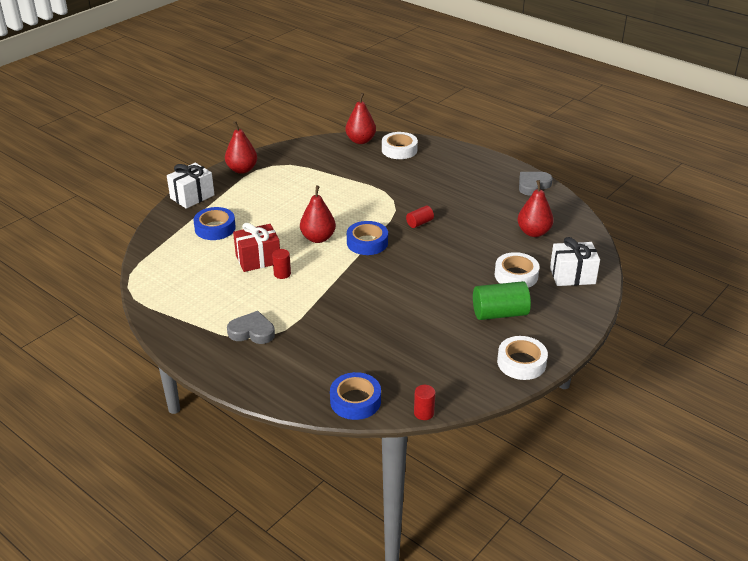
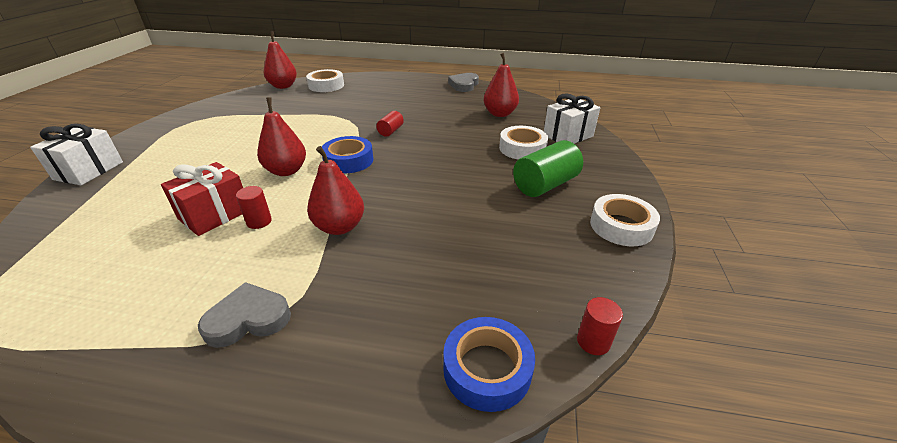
camera: 30 degrees left, 0 degrees up
blue tape [193,207,236,240] -> none
red pear [225,121,257,174] -> red pear moved to [307,146,364,235]

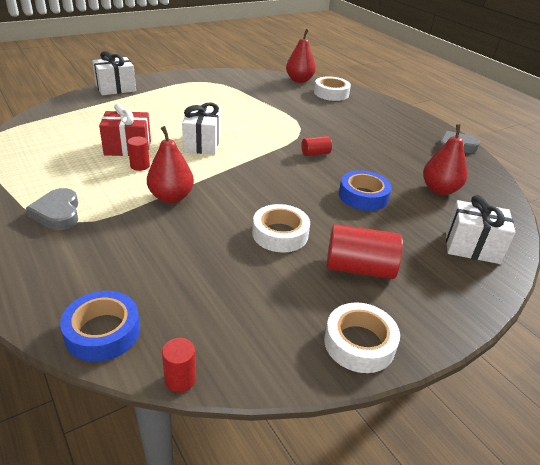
camera: 45 degrees right, 0 degrees up
grey heart [198,282,291,348] -> grey heart turned 135 degrees counterclockwise [26,188,78,230]
red pear [257,97,306,176] -> white gift [182,102,220,155]
blue tape [322,136,373,174] -> blue tape moved to [339,170,392,211]
white tape [499,126,548,160] -> white tape moved to [252,204,310,252]
green cylinder [513,140,583,197] -> red cylinder [326,224,403,279]

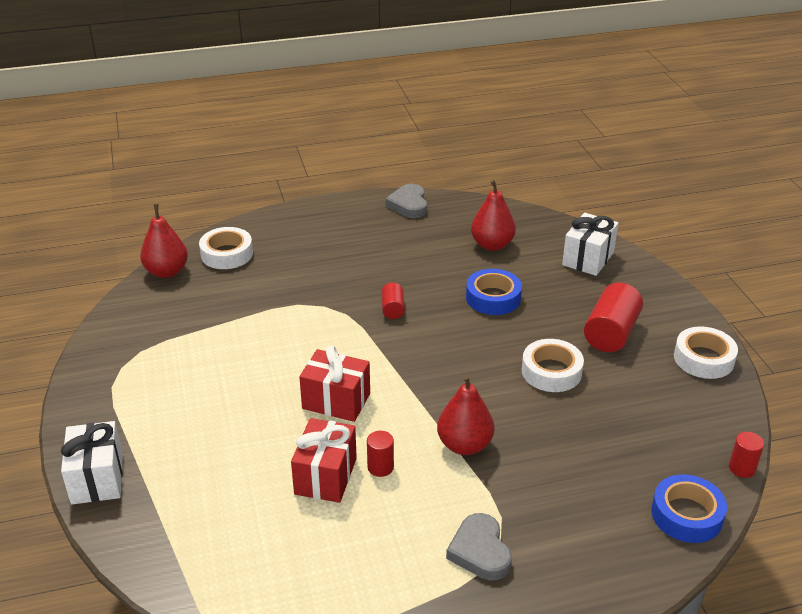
camera: 70 degrees left, 0 degrees up
grey heart [26,188,78,230] -> grey heart turned 75 degrees clockwise [446,513,512,580]
white gift [182,102,220,155] -> red gift [299,345,370,422]

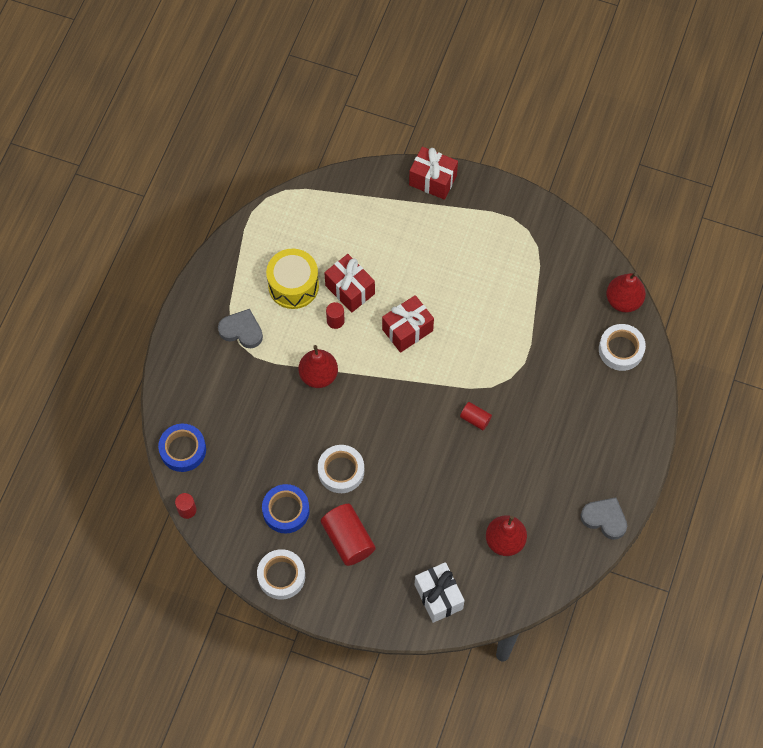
camera: 125 degrees right, 30 degrees up
white gift [61,421,123,505] -> red gift [409,147,458,200]
blue tape [466,269,522,315] -> blue tape moved to [262,484,310,534]
none -> yellow drum [266,249,319,309]

